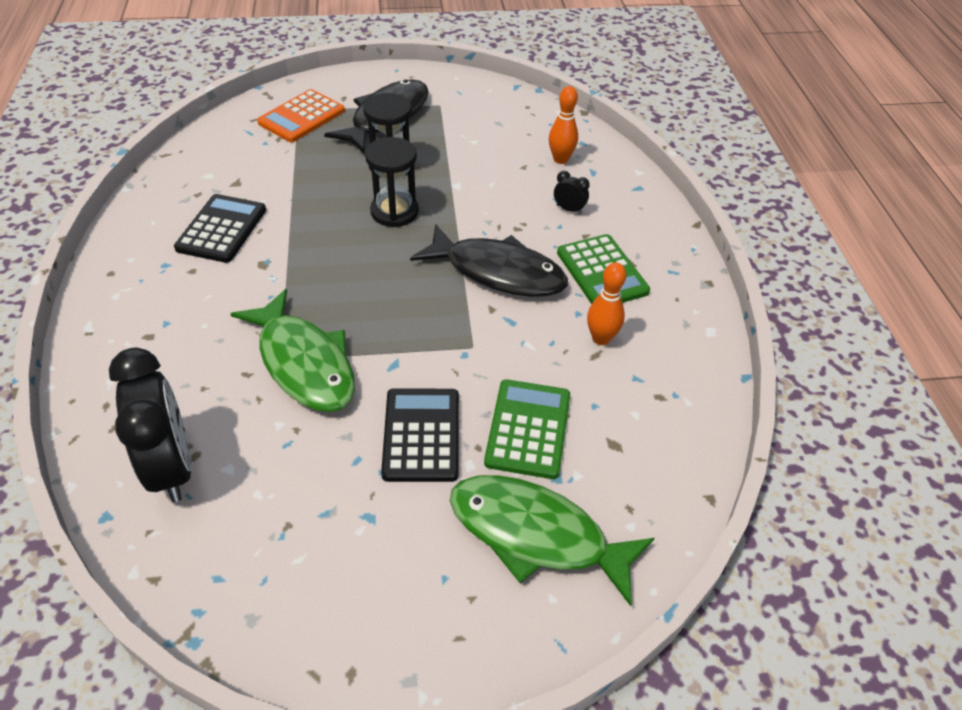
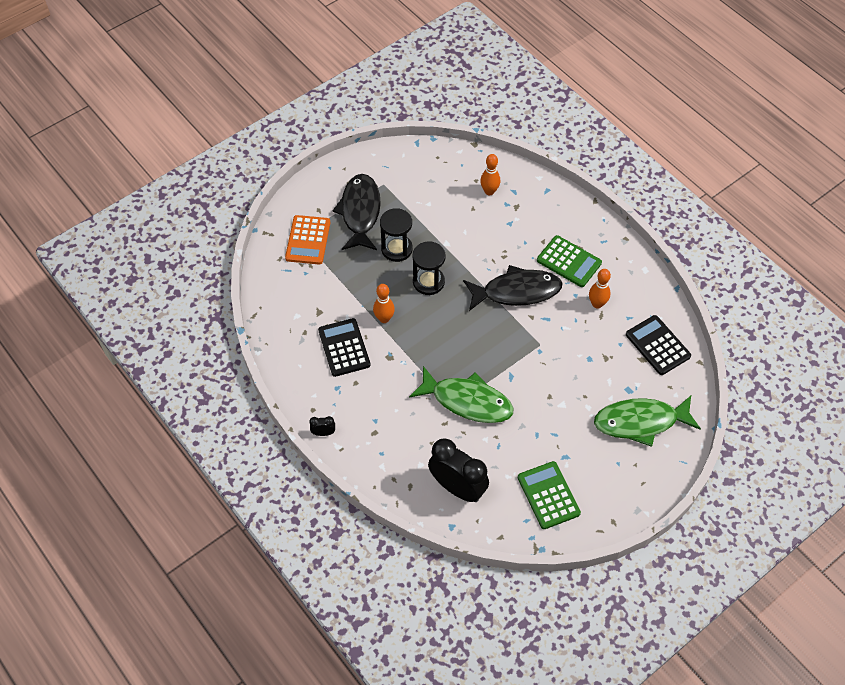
camera: 30 degrees left, 10 degrees up
black calculator [381,388,459,482] -> black calculator moved to [626,315,691,375]
green calculator [484,379,570,479] -> green calculator moved to [518,461,581,529]
black clock [554,171,590,214] -> black clock moved to [309,416,335,436]
none -> orange bowling pin [373,284,395,323]

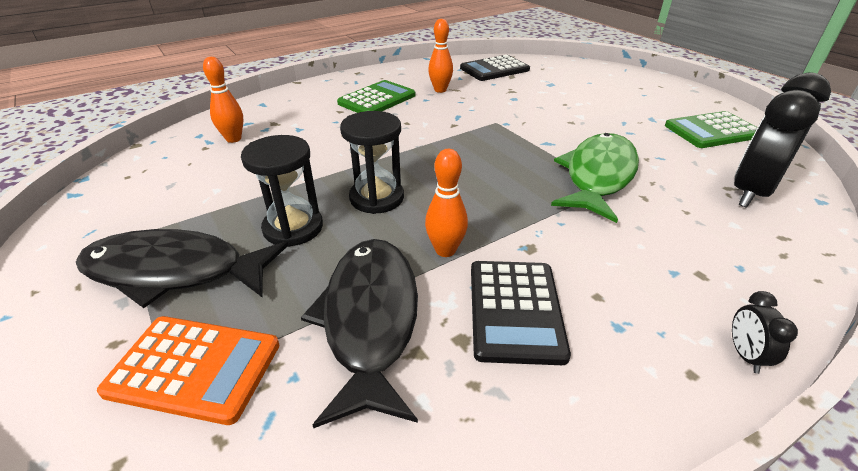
camera: 85 degrees left, 20 degrees down
black calculator [318,318,371,377] -> black calculator turned 75 degrees counterclockwise [471,261,571,365]
black fish [463,265,562,311] -> black fish moved to [301,239,418,428]
green fish [594,396,701,447] -> none

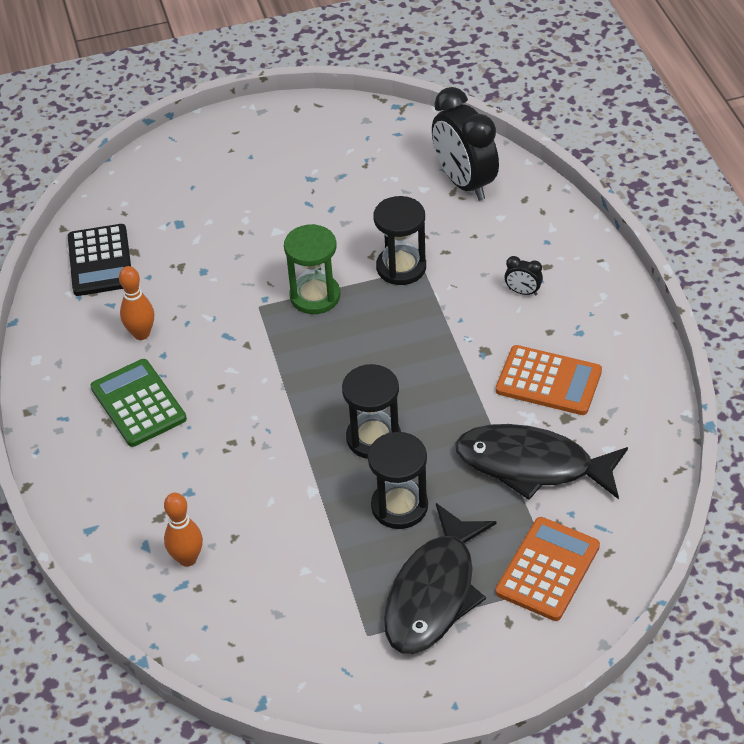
camera: 70 degrees left, 10 degrees up
orange bowling pin [425,149,468,257] -> none
black calculator [471,261,571,365] -> orange calculator [496,345,602,415]
green fish [551,133,639,223] -> black hourglass [373,196,426,285]
green calculator [665,111,758,148] -> none
black clock [732,291,798,374] -> black clock moved to [504,256,543,296]
none -> green hourglass [284,224,340,314]

